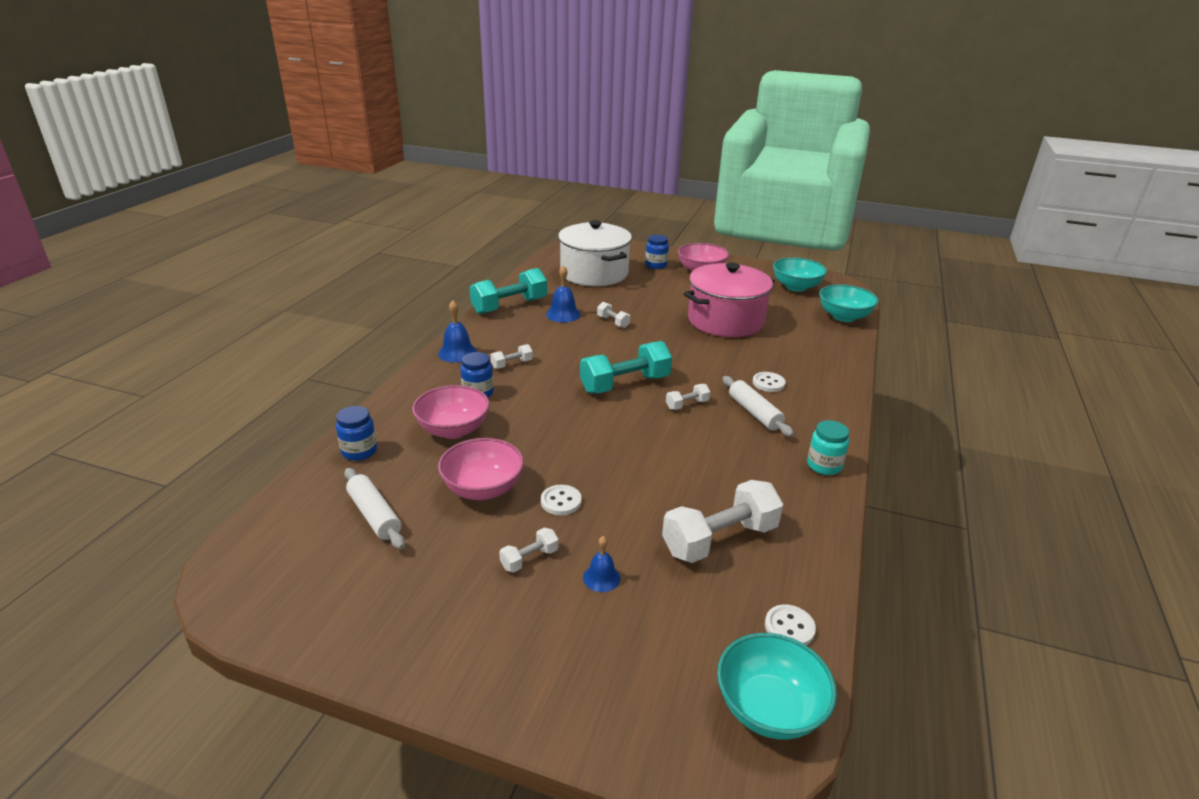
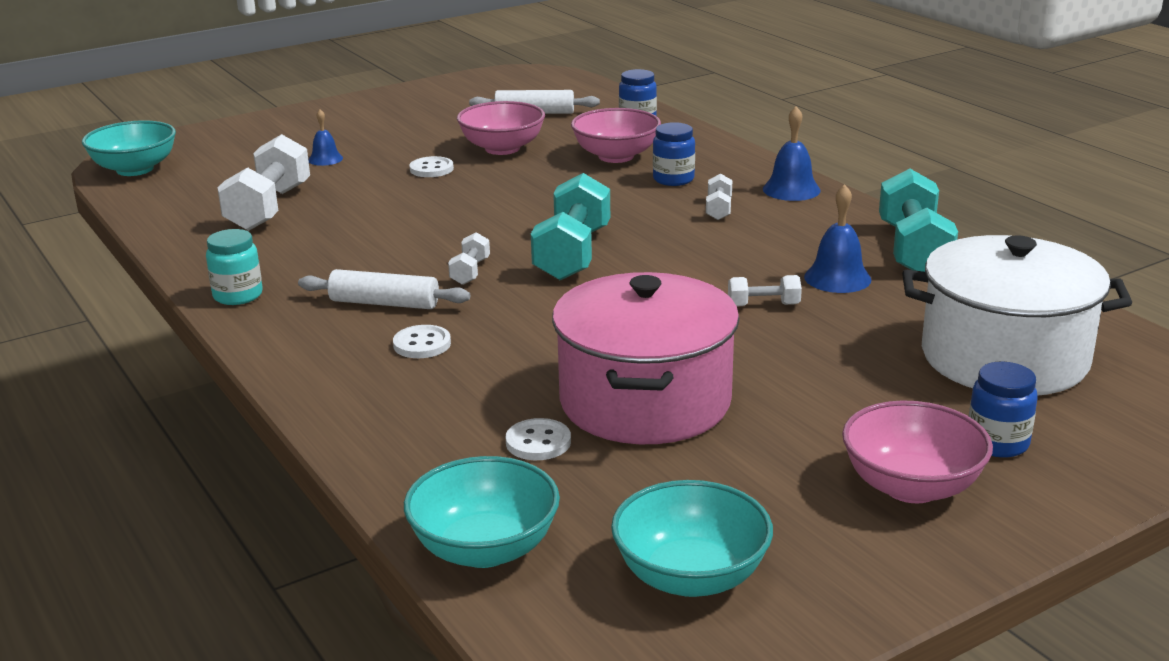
camera: 130 degrees right, 5 degrees down
white dumbbell [499,528,559,572] -> none
white button [765,604,816,645] -> white button moved to [506,418,571,460]

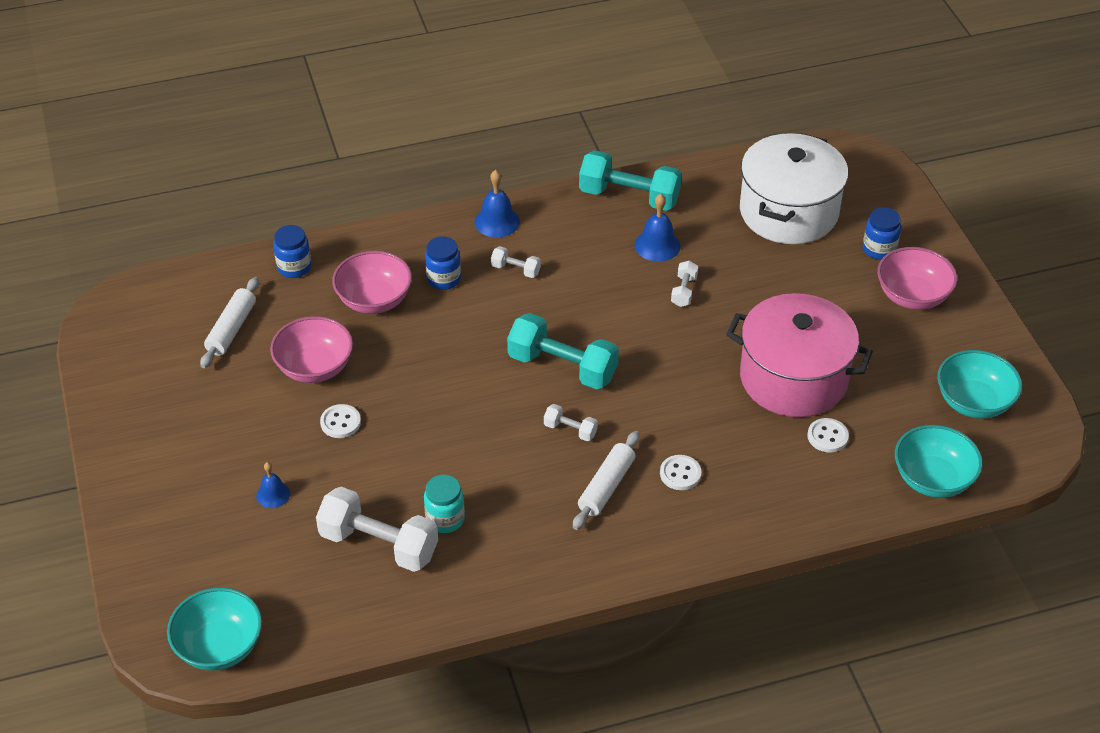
camera: 75 degrees left, 20 degrees up
turquoise jar [206,229,263,305] -> turquoise jar moved to [424,475,465,533]

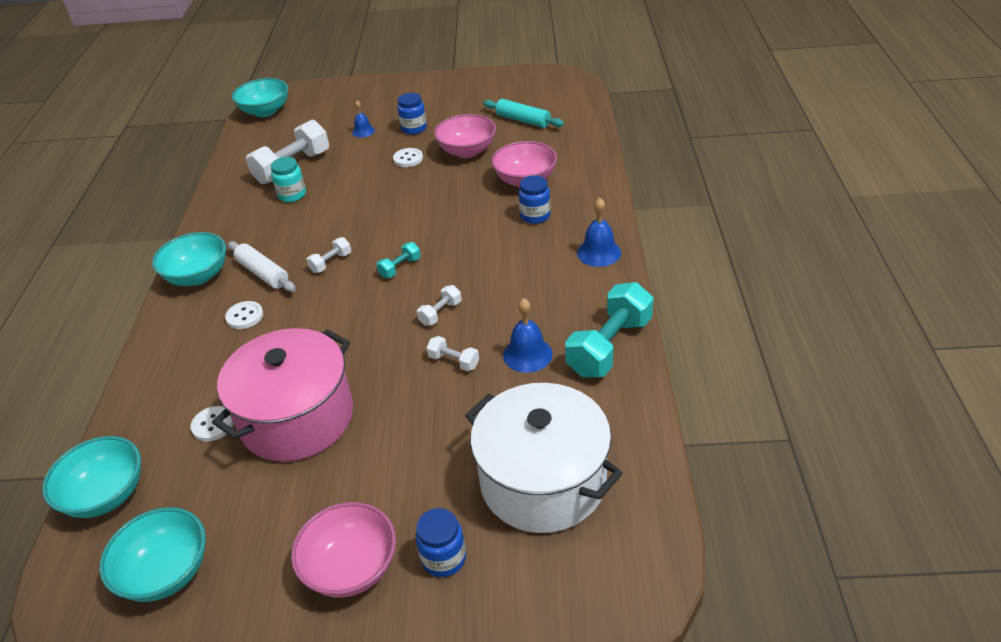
camera: 110 degrees right, 5 degrees down
white rolling pin [200,277,259,368] -> turquoise rolling pin [483,99,564,128]
blue jar [273,225,311,278] -> blue jar moved to [397,93,427,135]
white dumbbell [491,246,541,278] -> white dumbbell moved to [417,285,461,326]
turquoise dumbbell [507,313,619,389] -> turquoise dumbbell [376,242,421,278], size x0.47
none -> turquoise bowl [152,232,226,286]

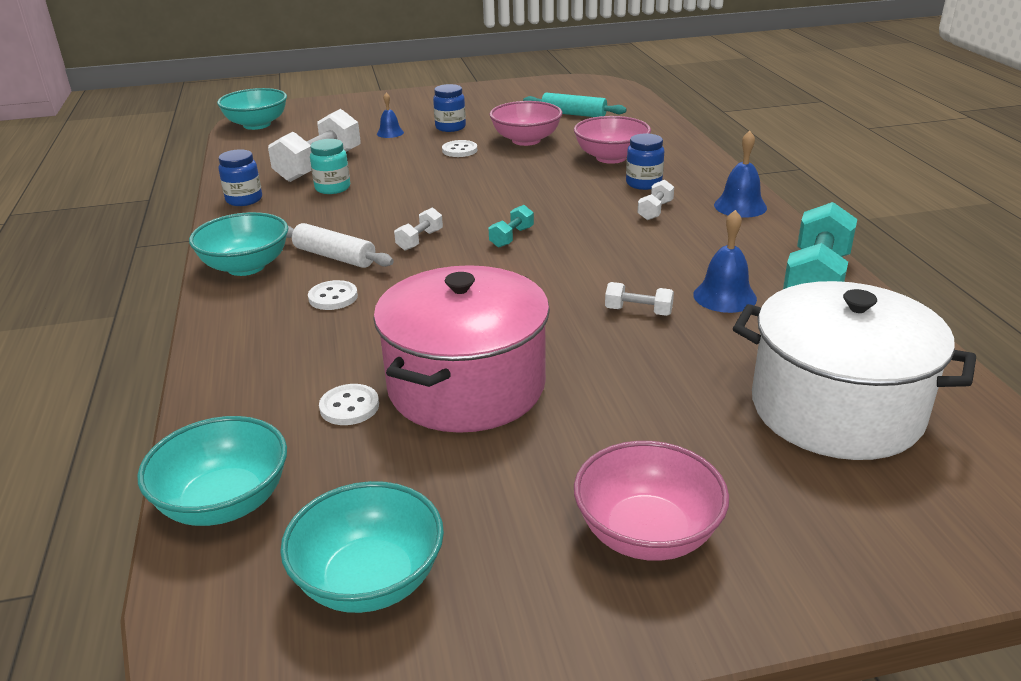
camera: 15 degrees left, 10 degrees down
blue jar [415,508,466,577] -> blue jar moved to [218,150,262,206]
white dumbbell [417,285,461,326] -> white dumbbell moved to [637,180,674,220]

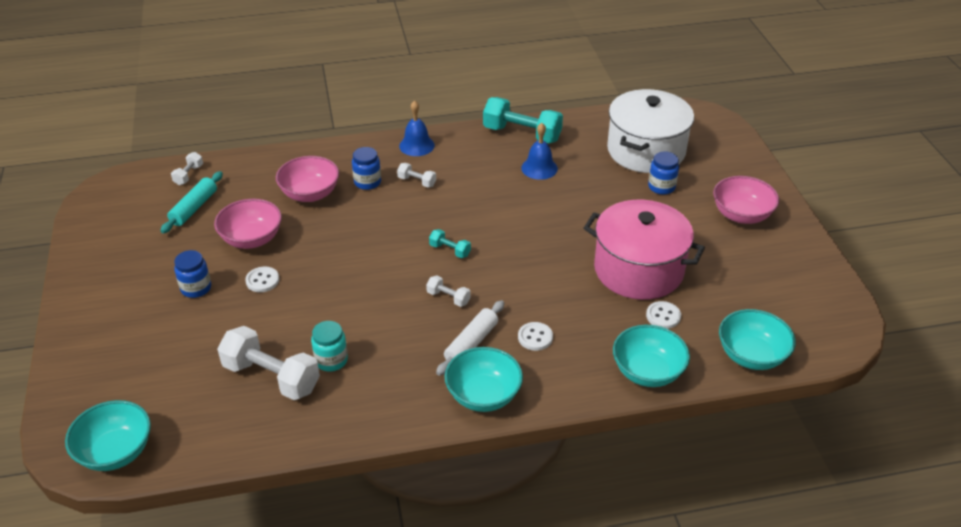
camera: 90 degrees left, 10 degrees up
blue jar [218,150,262,206] -> blue jar moved to [648,151,679,195]
turquoise bowl [280,481,444,613] -> turquoise bowl moved to [613,325,690,387]
blue bell [377,93,404,138] -> none
white dumbbell [605,282,674,316] -> white dumbbell moved to [171,152,203,185]

